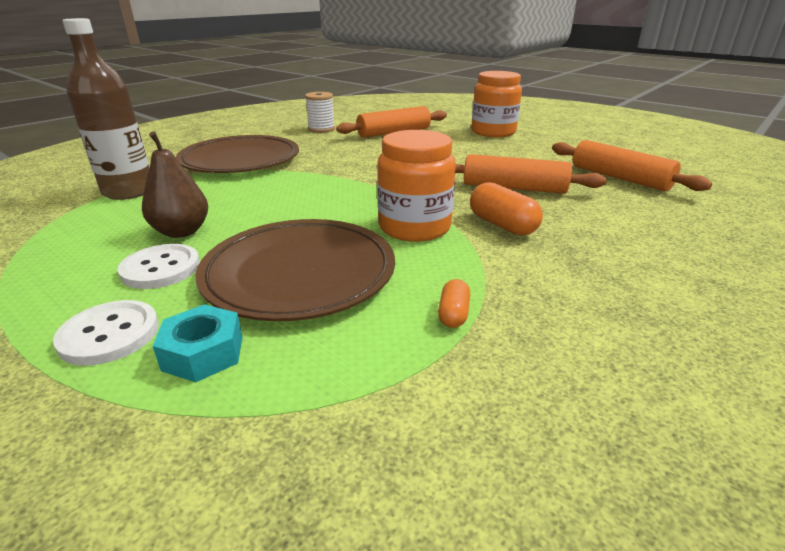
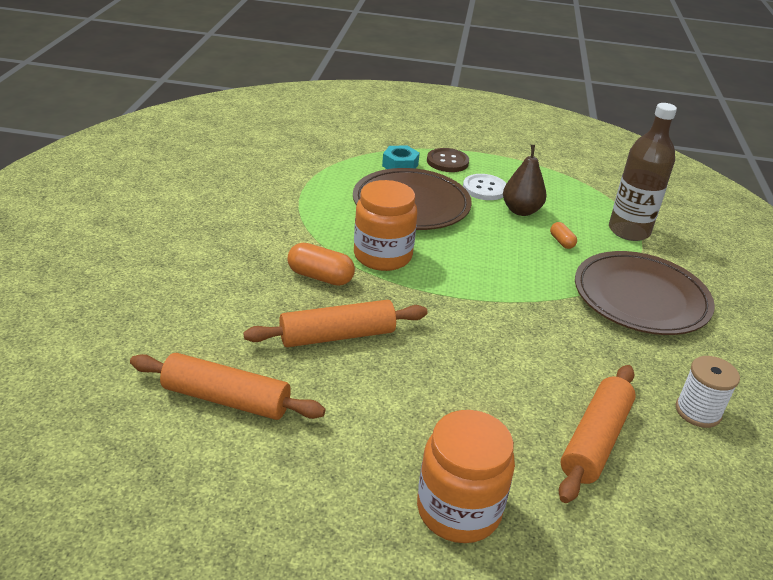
camera: 145 degrees right, 5 degrees up
white button [53,300,159,366] -> brown button [427,148,469,172]
orange capsule [438,279,470,328] -> orange capsule moved to [550,222,577,249]

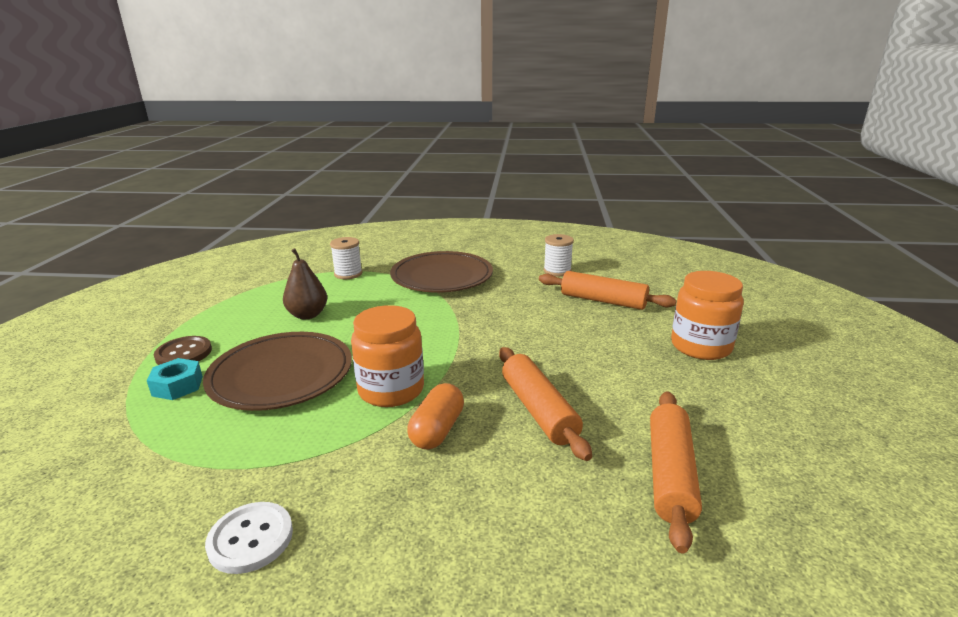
camera: 90 degrees left, 10 degrees down
white button [463,174,507,200] -> white button moved to [205,502,293,574]
orange capsule [550,222,577,249] -> none
brown bottle [609,103,677,241] -> white spool [330,237,363,279]

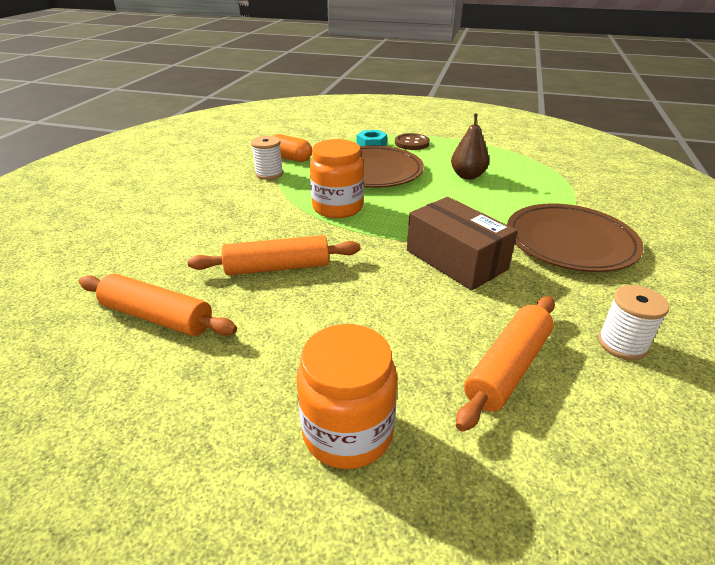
camera: 100 degrees right, 10 degrees up
white button [205,502,293,574] -> none
white spool [330,237,363,279] -> white spool moved to [251,136,283,180]
orange capsule [407,383,464,450] -> orange capsule moved to [273,134,312,162]
none -> brown box [407,197,517,290]

